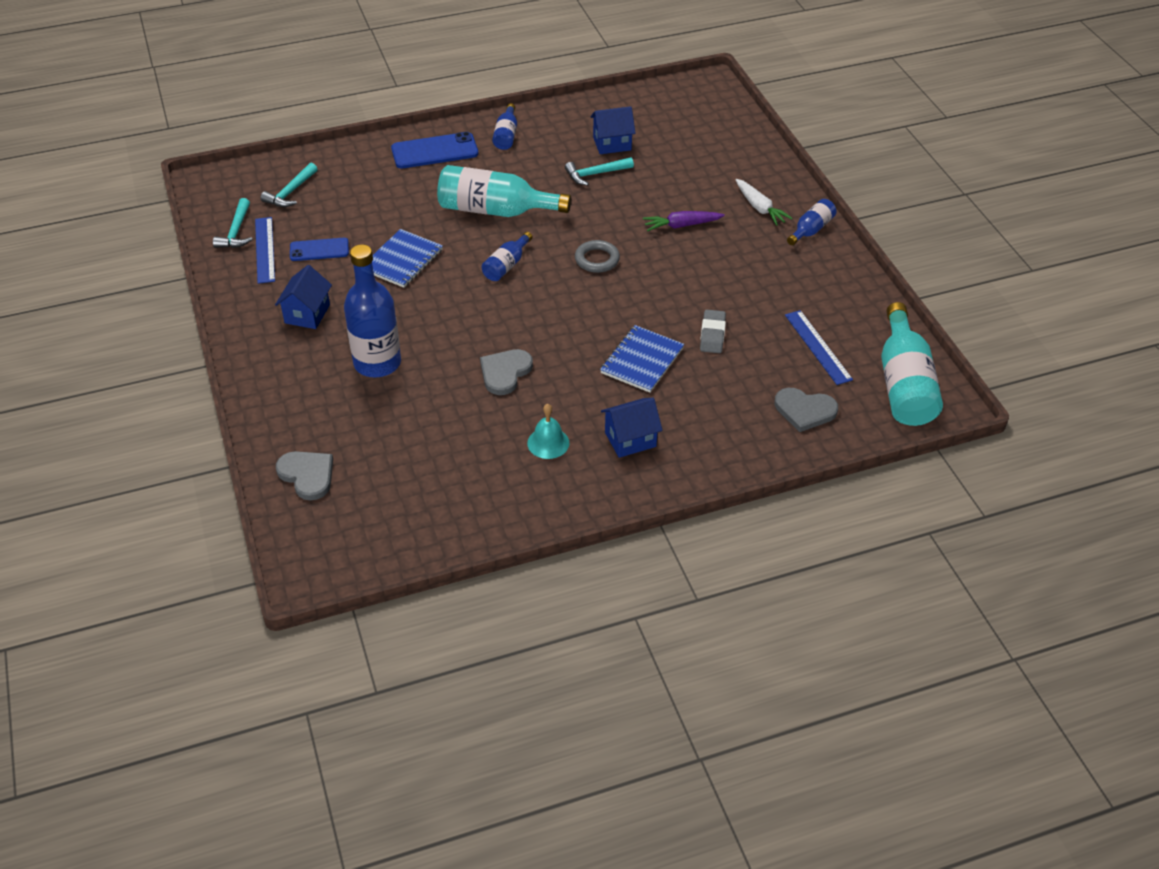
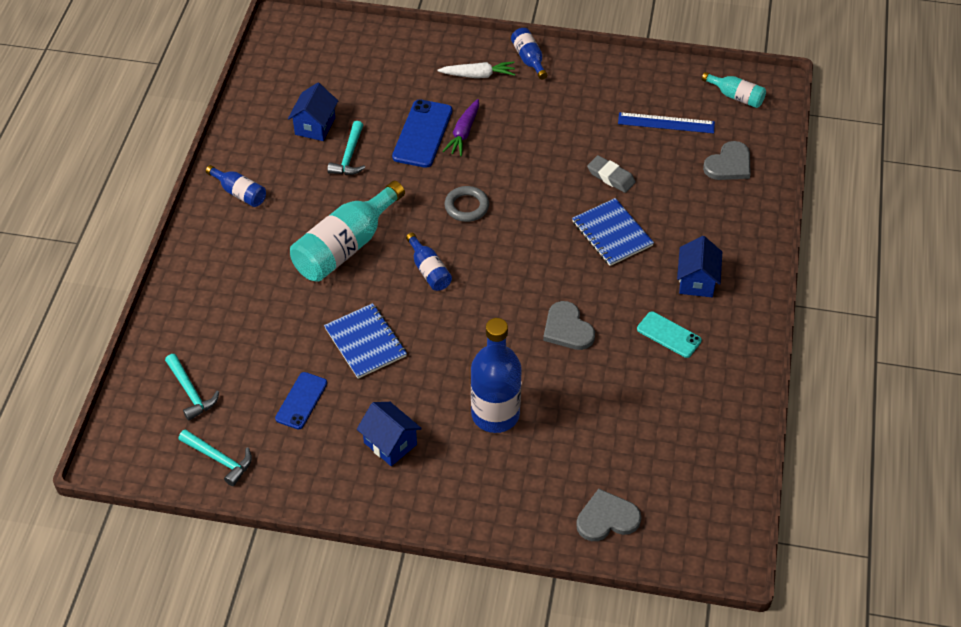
camera: 60 degrees left, 5 degrees up
blue ruler [255,217,275,284] -> none
blue phone [391,132,478,168] -> blue phone moved to [392,99,452,168]
turquoise bell [527,404,570,459] -> turquoise phone [637,311,702,358]
turquoise bottle [881,302,943,426] -> turquoise bottle [702,72,766,108], size x0.51

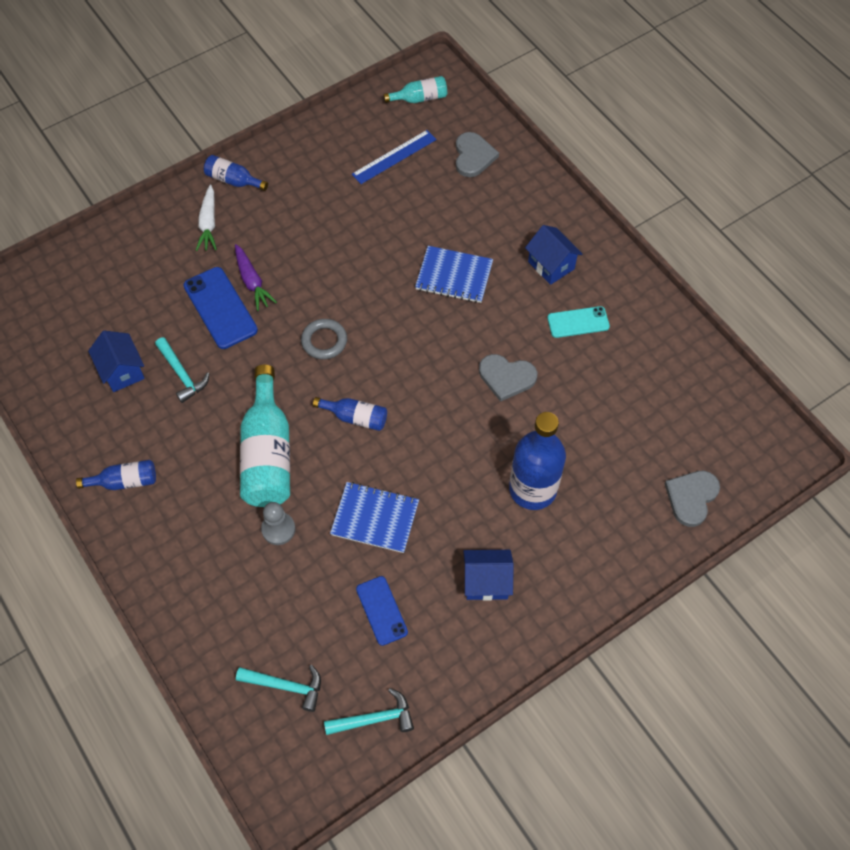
camera: 45 degrees left, 10 degrees up
white carrot [437,61,516,78] -> white carrot turned 135 degrees clockwise [196,185,217,251]
grey eraser [587,155,636,193] -> none
none -> grey pawn [261,502,295,545]

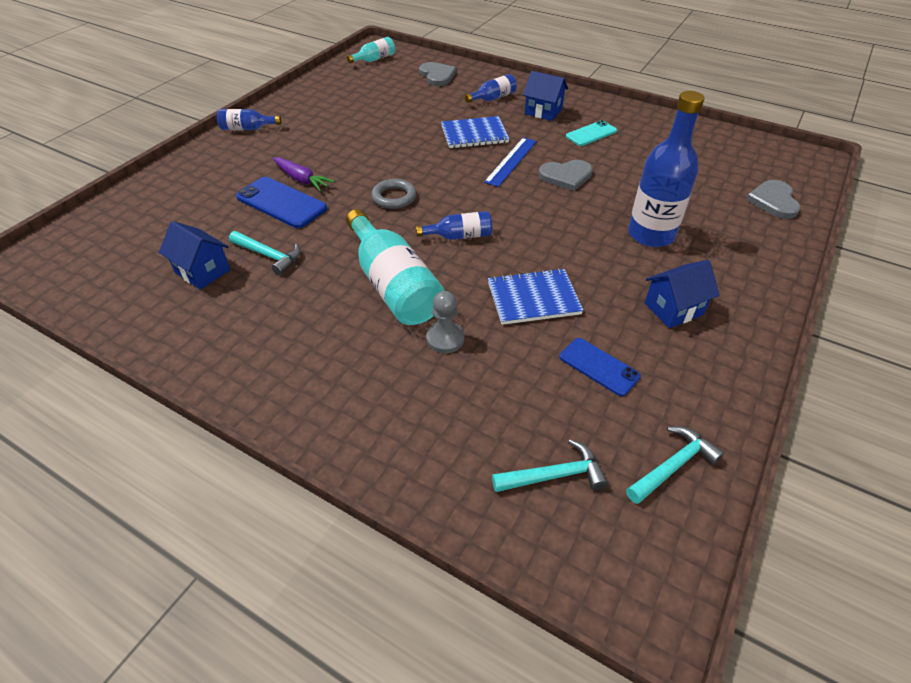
camera: 25 degrees left, 15 degrees down
blue bottle [76,460,156,490] -> blue bottle moved to [465,74,517,103]
white carrot [196,185,217,251] -> none
blue ruler [352,130,437,184] -> blue ruler moved to [484,137,537,187]

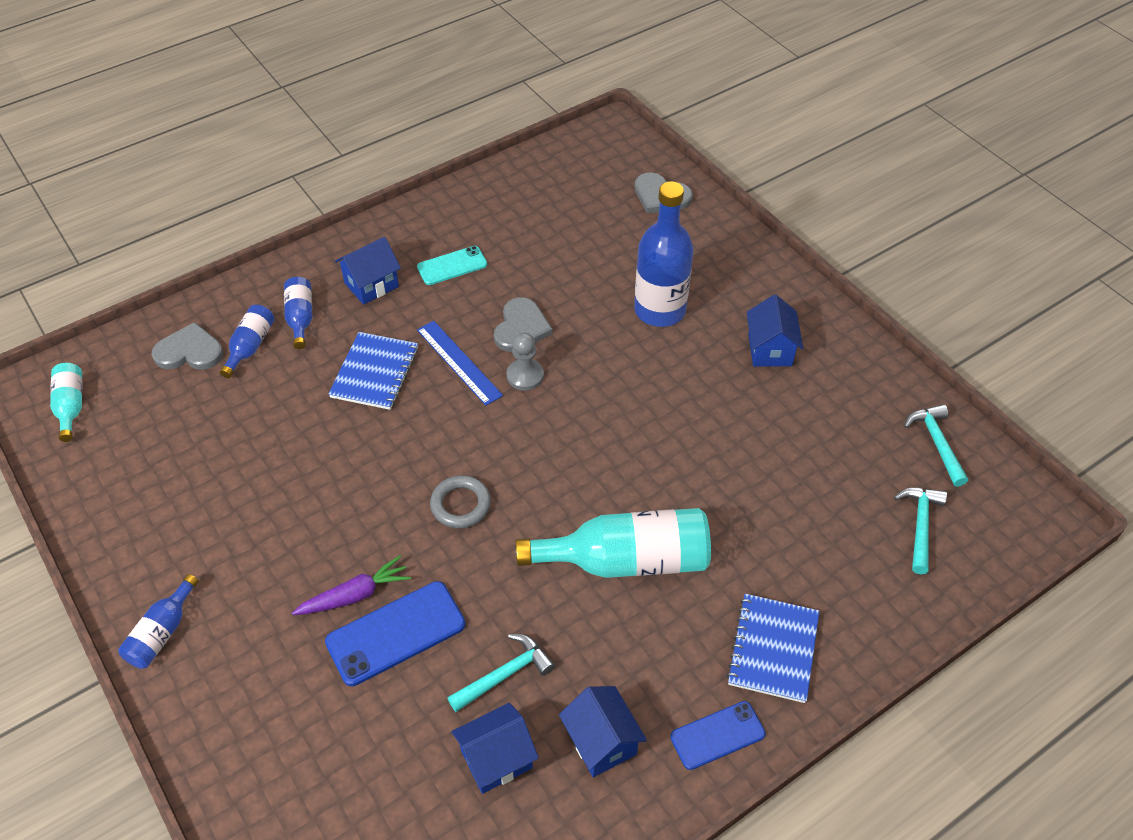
camera: 65 degrees left, 5 degrees up
blue bottle [416,211,492,240] -> blue bottle moved to [220,305,275,378]
grey pawn [426,291,465,353] -> grey pawn moved to [507,332,544,391]
blue notebook [488,268,584,325] -> blue notebook moved to [726,594,819,703]
blue phone [560,338,641,396] -> blue phone moved to [670,701,766,770]
turquoise phone [566,120,617,146] -> turquoise phone turned 75 degrees clockwise [417,246,487,285]
none -> blue house [559,686,647,777]

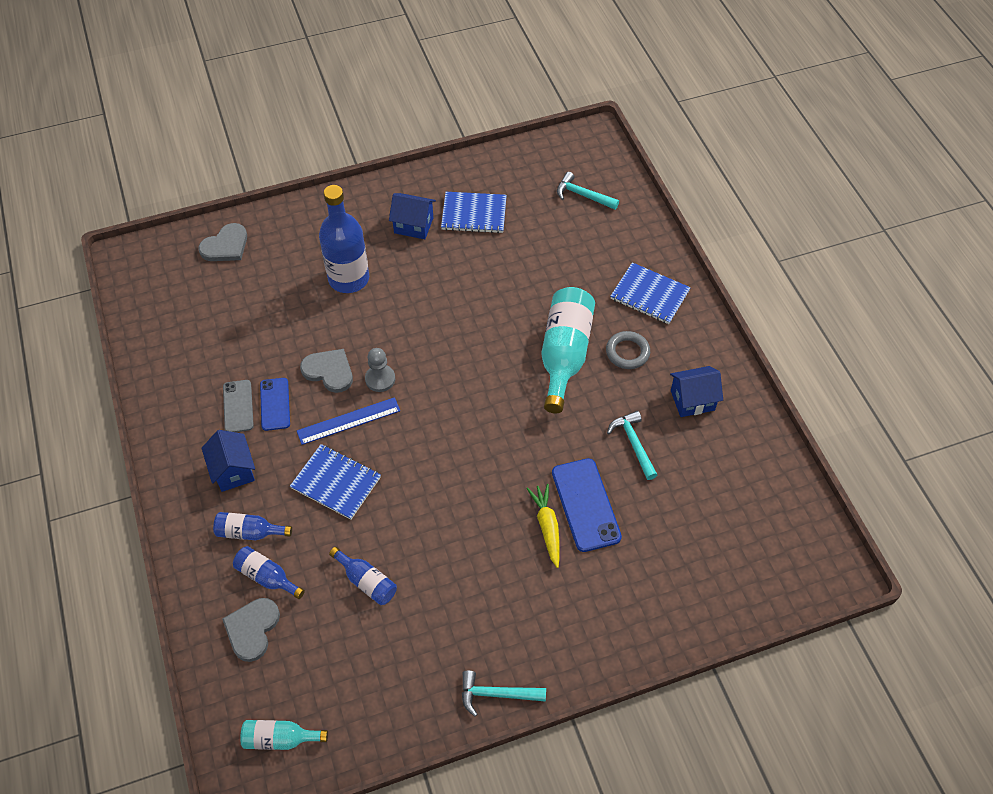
camera: 75 degrees left, 5 degrees up
blue bottle [118,574,199,669] -> blue bottle moved to [329,547,397,605]
purple carrot [292,555,411,615] -> yellow carrot [526,484,560,568]
turquoise phone [417,246,487,285] -> grey phone [223,380,254,432]
grey ring [430,475,491,528] -> grey ring moved to [606,331,650,369]
blue house [452,703,539,794] -> none
blue phone [670,701,766,770] -> blue phone moved to [260,378,290,431]
turquoise hammer [904,404,968,487] -> turquoise hammer moved to [462,671,546,716]
none -> blue notebook [441,192,507,233]

